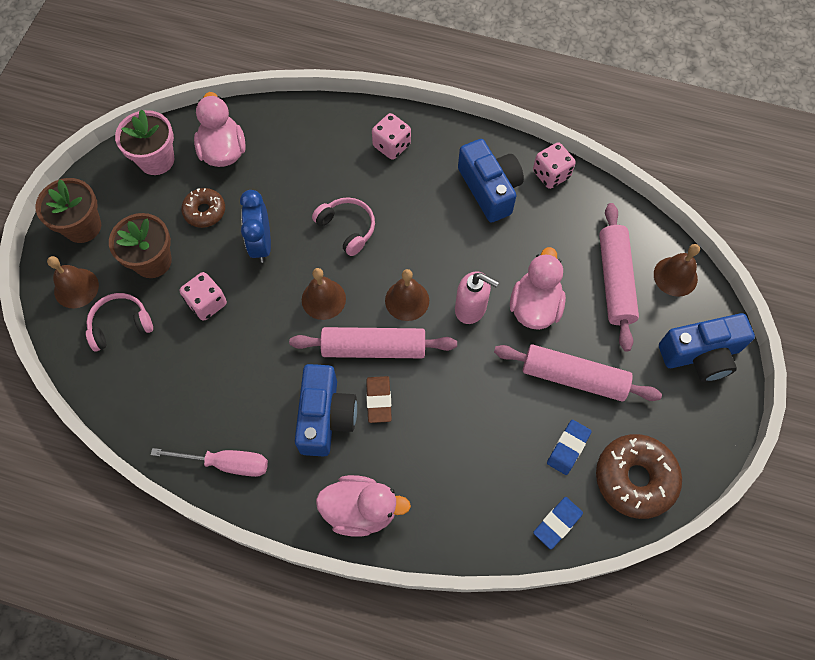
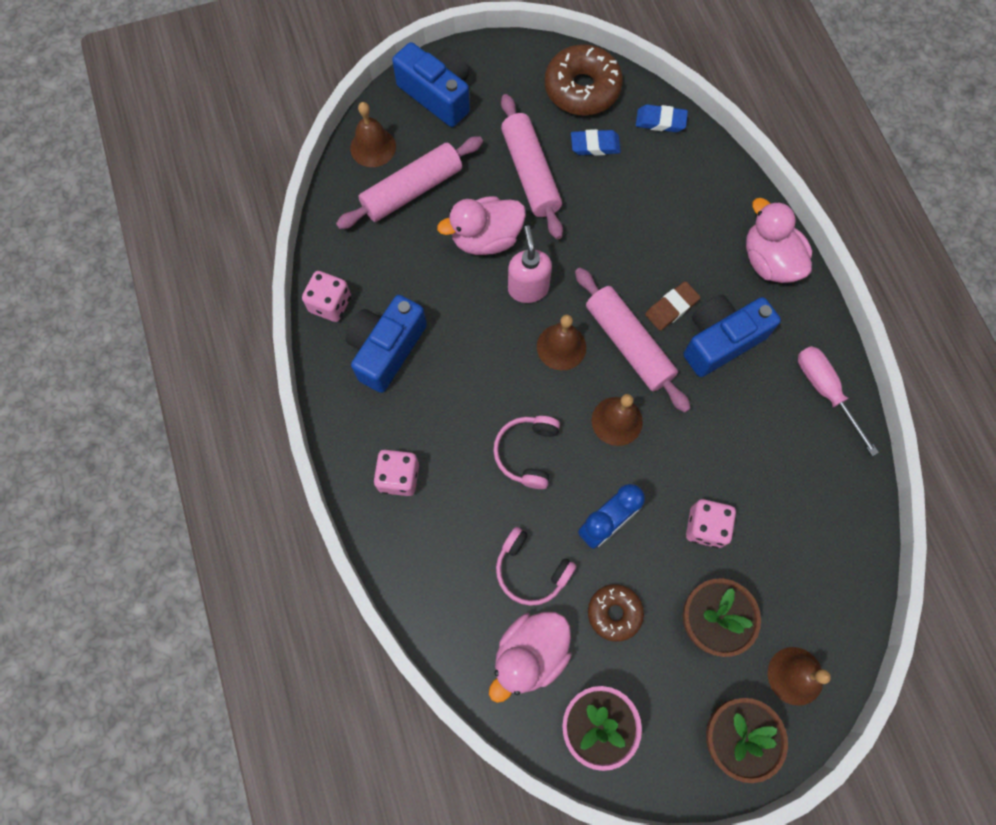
camera: 125 degrees left, 5 degrees up
pink headphones [86,293,153,351] -> pink headphones moved to [496,527,576,606]

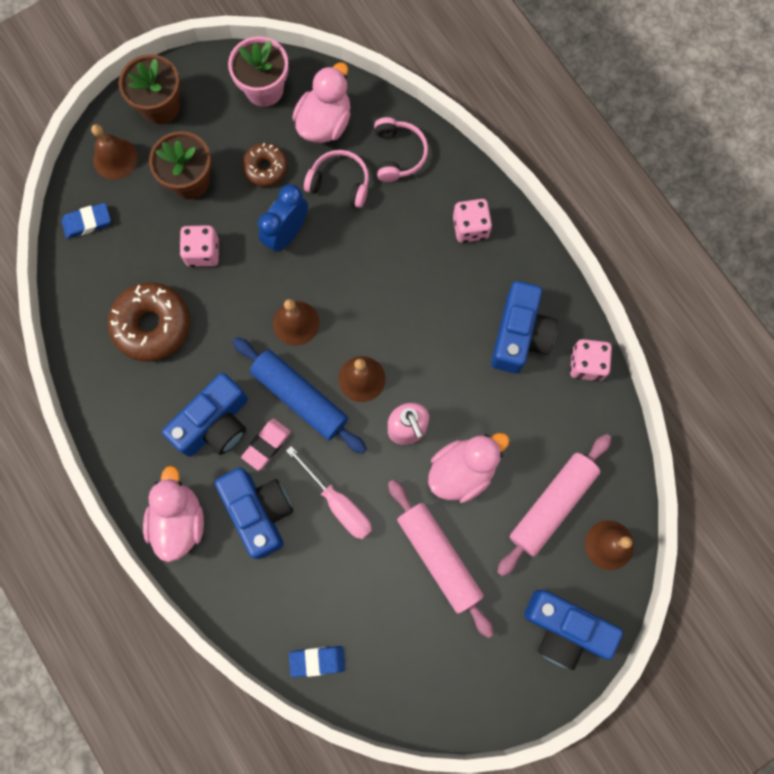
camera: 165 degrees right, 5 degrees up
pink headphones [493,416,560,489] -> pink headphones moved to [374,117,428,182]
brown donut [545,44,623,115] -> brown donut moved to [108,282,190,362]
blue eraser [571,129,621,156] -> blue eraser moved to [61,203,111,239]
pink rolling pin [575,268,691,412] -> blue rolling pin [233,337,367,454]
brown eraser [645,281,700,331] -> pink eraser [241,419,291,471]
pink duck [746,198,812,283] -> pink duck turned 135 degrees counterclockwise [143,466,204,562]
pink screwdriver [798,346,879,456] -> pink screwdriver moved to [286,446,372,539]
none -> blue camera [215,468,293,559]

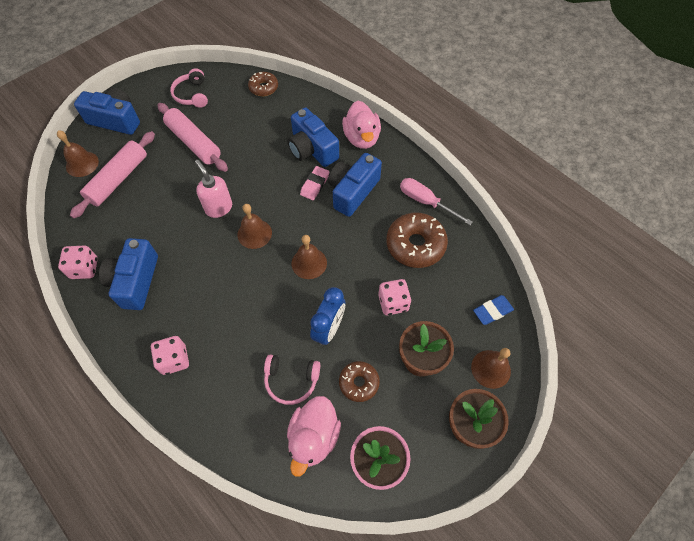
camera: 170 degrees right, 15 degrees down
blue rolling pin [233,337,367,454] -> none
pink screwdriver [286,446,372,539] -> pink screwdriver moved to [400,178,473,225]
blue eraser [289,646,345,677] -> brown donut [248,72,278,96]
pink headphones [374,117,428,182] -> pink headphones moved to [170,68,208,108]
pink duck [428,433,510,503] -> none

